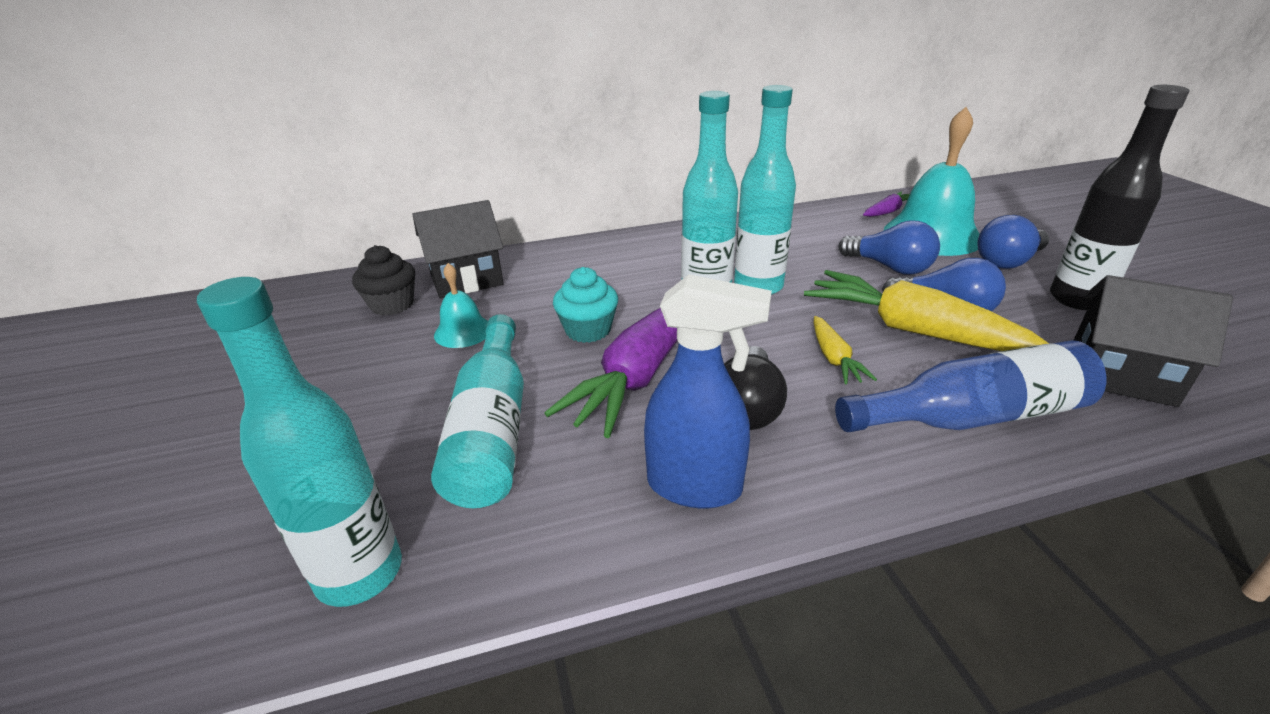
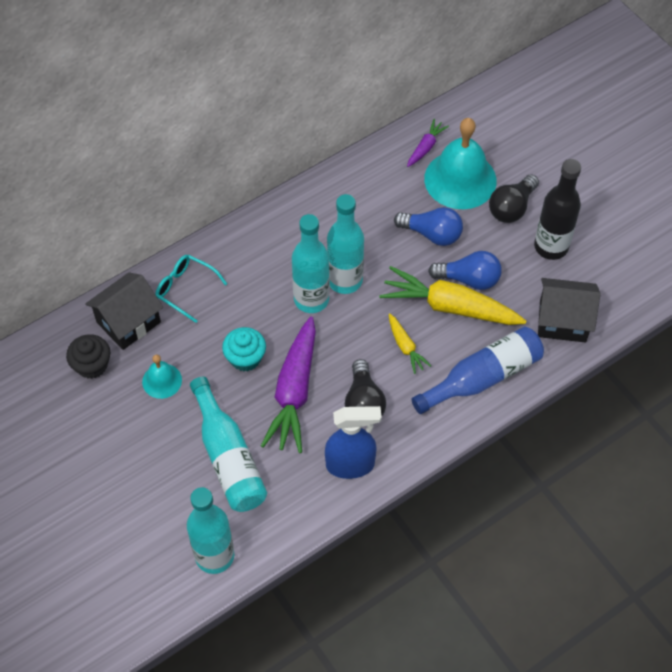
camera: 20 degrees left, 25 degrees up
blue light bulb [977,215,1049,269] -> black light bulb [489,174,539,223]
none -> turquoise glasses [155,255,227,323]

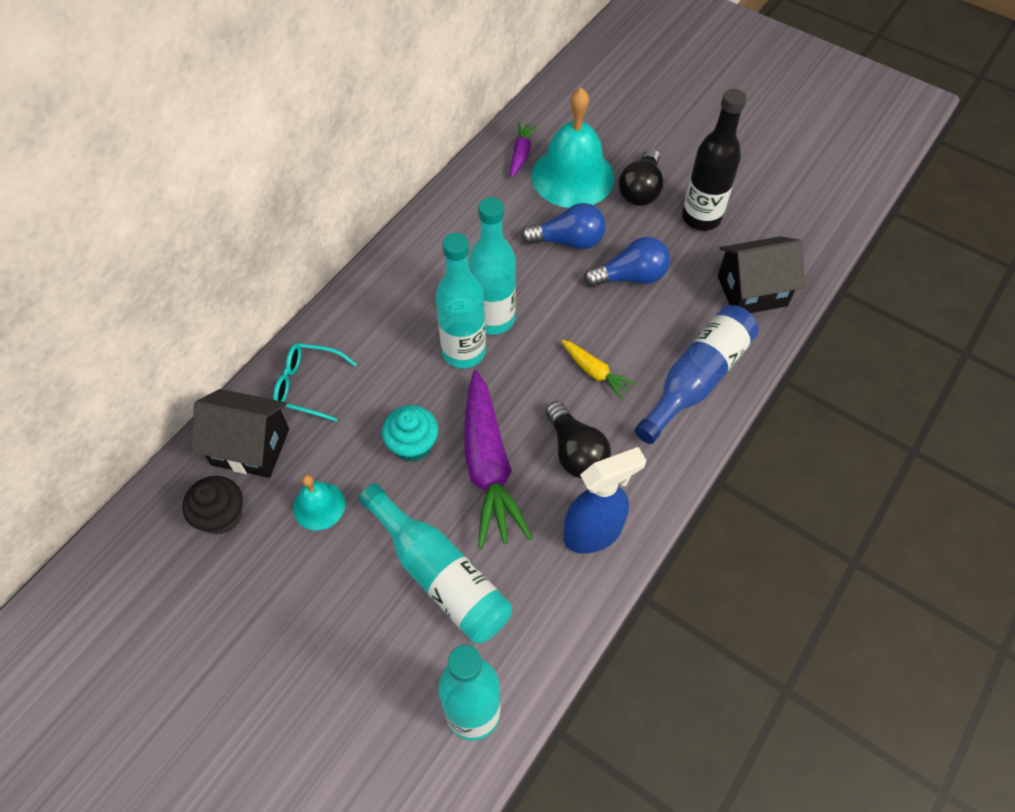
camera: 20 degrees left, 0 degrees up
black house [85,272,163,350] -> black house turned 75 degrees clockwise [191,389,289,478]
yellow carrot [379,266,526,325] -> none

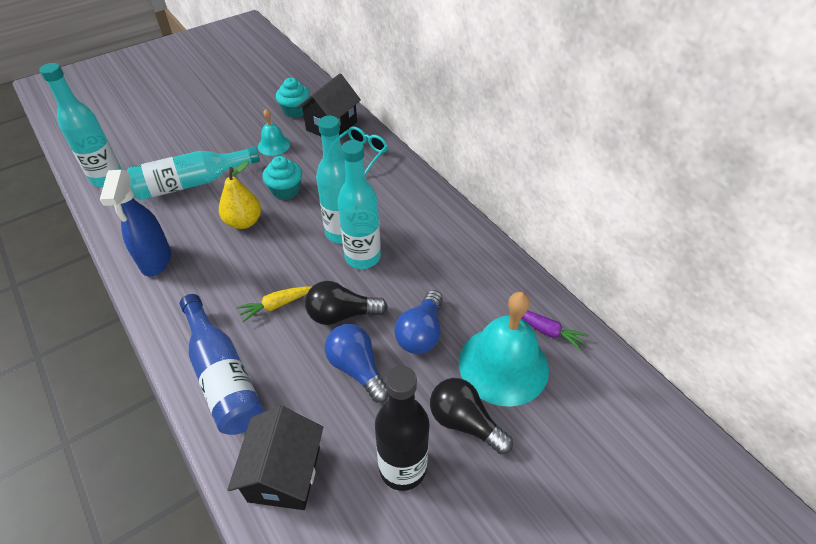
camera: 110 degrees right, 10 degrees down
black cupcake [182,476,243,534] -> turquoise cupcake [276,78,310,118]
purple carrot [465,370,533,548] -> yellow pear [219,161,261,229]
black light bulb [546,401,611,478] -> black light bulb moved to [305,281,388,325]
blue light bulb [584,237,670,287] -> blue light bulb turned 135 degrees clockwise [325,324,389,403]

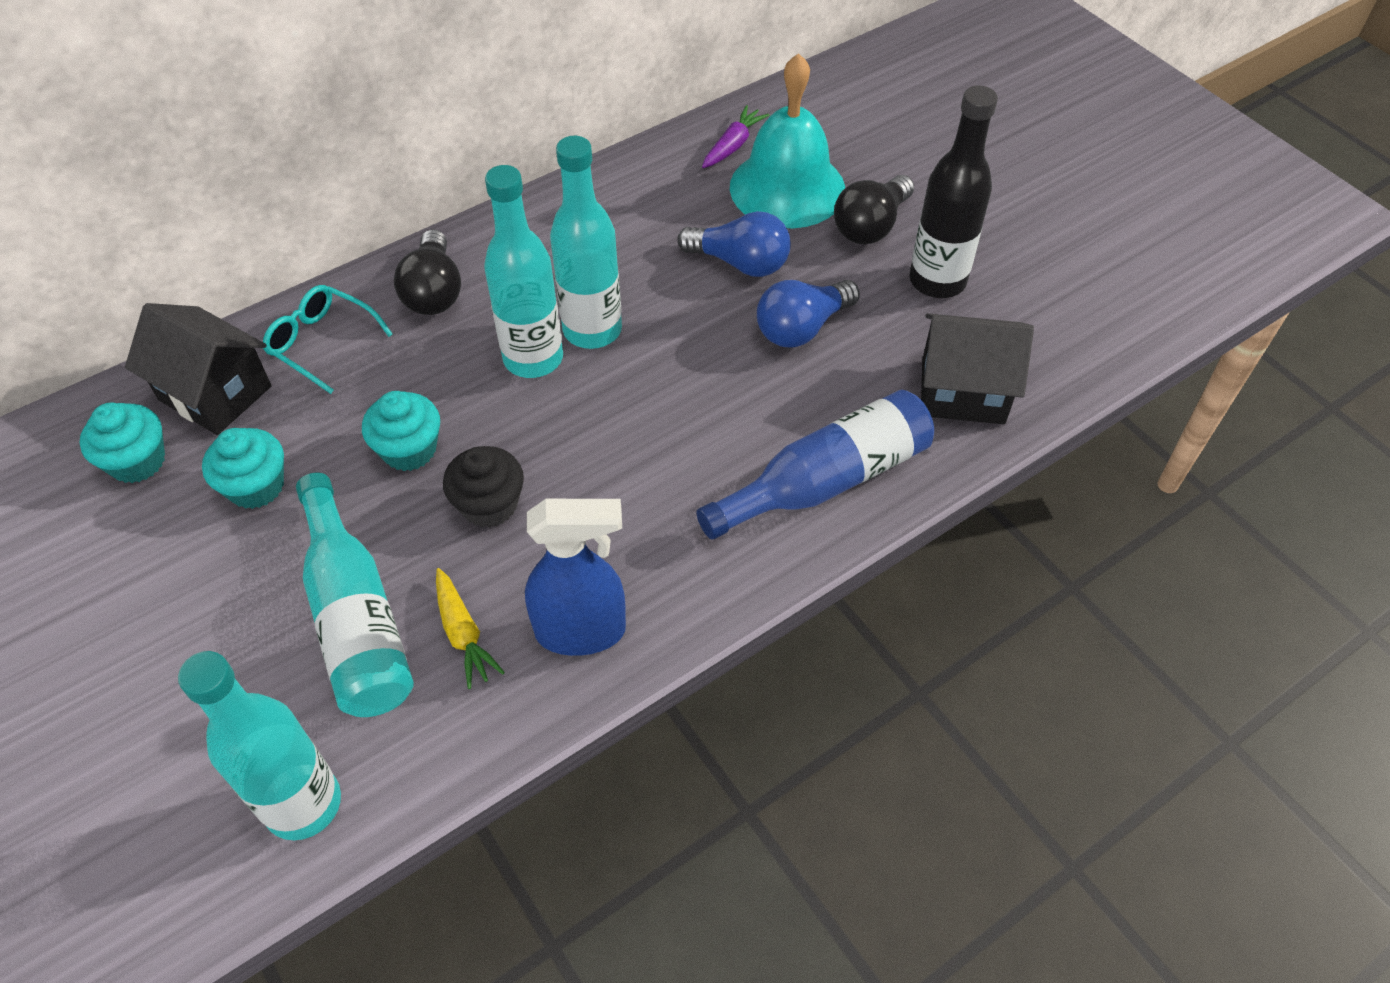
camera: 90 degrees left, 5 degrees up
yellow pear [219,161,261,229] -> black cupcake [443,446,524,528]
yellow carrot [237,286,312,322] -> yellow carrot moved to [436,568,505,689]
turquoise bell [258,109,290,156] -> turquoise cupcake [202,428,284,509]
black light bulb [305,281,388,325] -> black light bulb moved to [394,229,461,315]

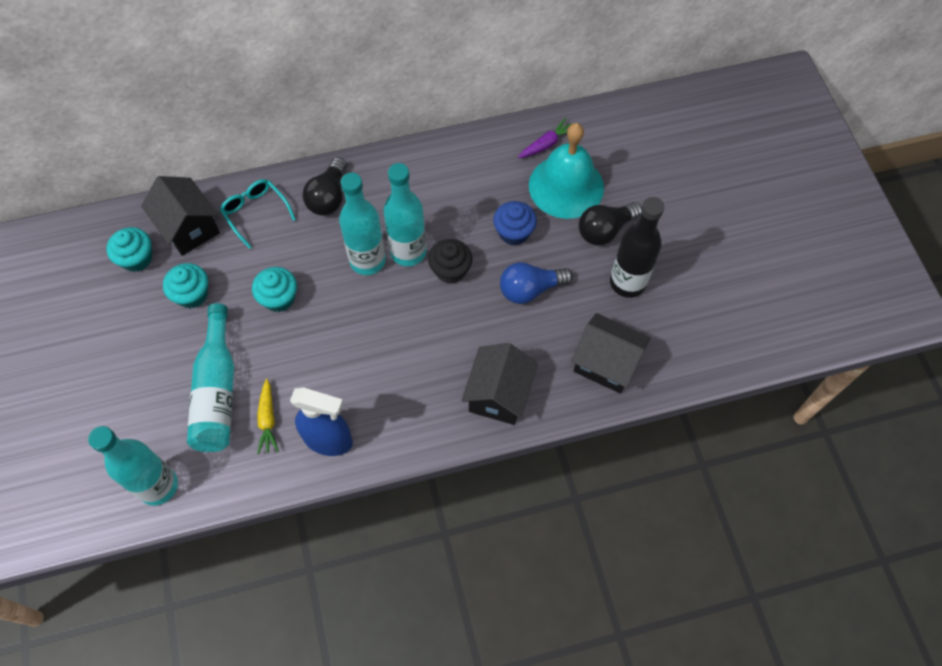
camera: 20 degrees right, 10 degrees up
black cupcake [443,446,524,528] -> black cupcake moved to [428,239,472,284]
blue light bulb [677,211,791,277] -> blue cupcake [493,201,537,246]
blue bottle [696,390,934,540] -> black house [461,343,538,425]

